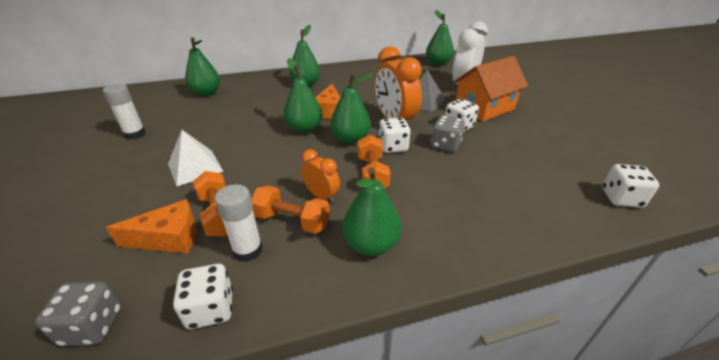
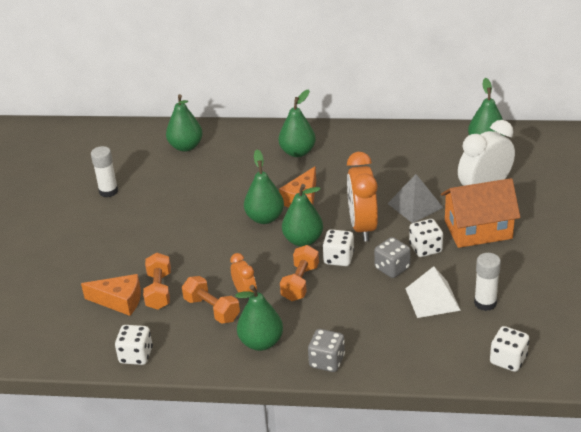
camera: 25 degrees right, 0 degrees up
grey dice [35,281,121,346] -> grey dice moved to [308,329,345,372]
white pyramid [168,130,224,187] -> white pyramid moved to [405,266,461,318]
white glue stick [215,184,263,262] -> white glue stick moved to [474,253,501,311]

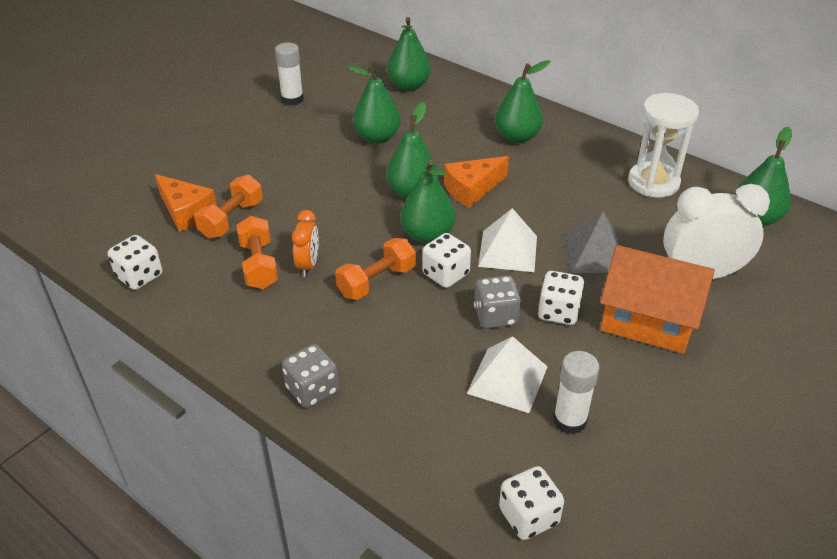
camera: 30 degrees right, 5 degrees up
green pear [235,285,283,351] -> green pear moved to [348,64,401,144]
orange clock [347,152,378,242] -> white pyramid [478,208,537,272]
none -> white hourglass [628,93,699,198]

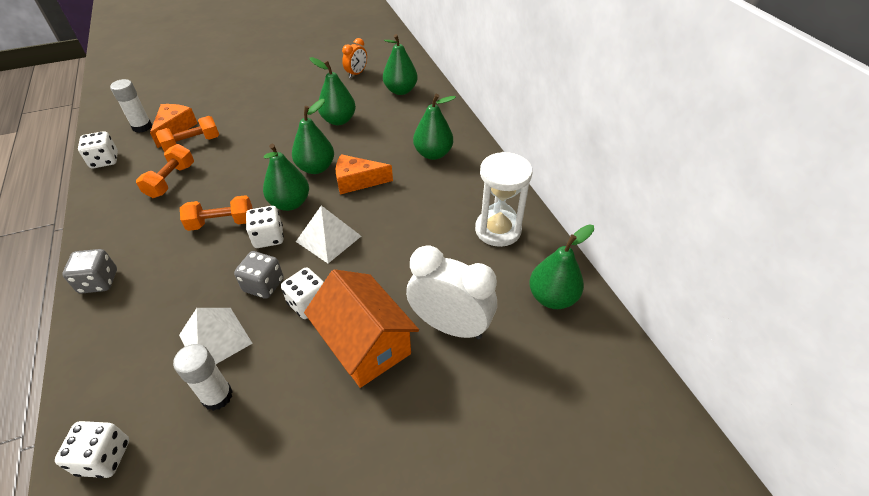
camera: 30 degrees right, 5 degrees up
orange cheese [155,174,217,232] -> orange cheese turned 150 degrees counterclockwise [150,104,198,148]
white glue stick [275,43,304,106] -> white glue stick moved to [110,79,152,133]
orange clock [292,210,319,277] -> orange clock moved to [342,38,367,78]
grey pyramid [564,211,620,273] -> none

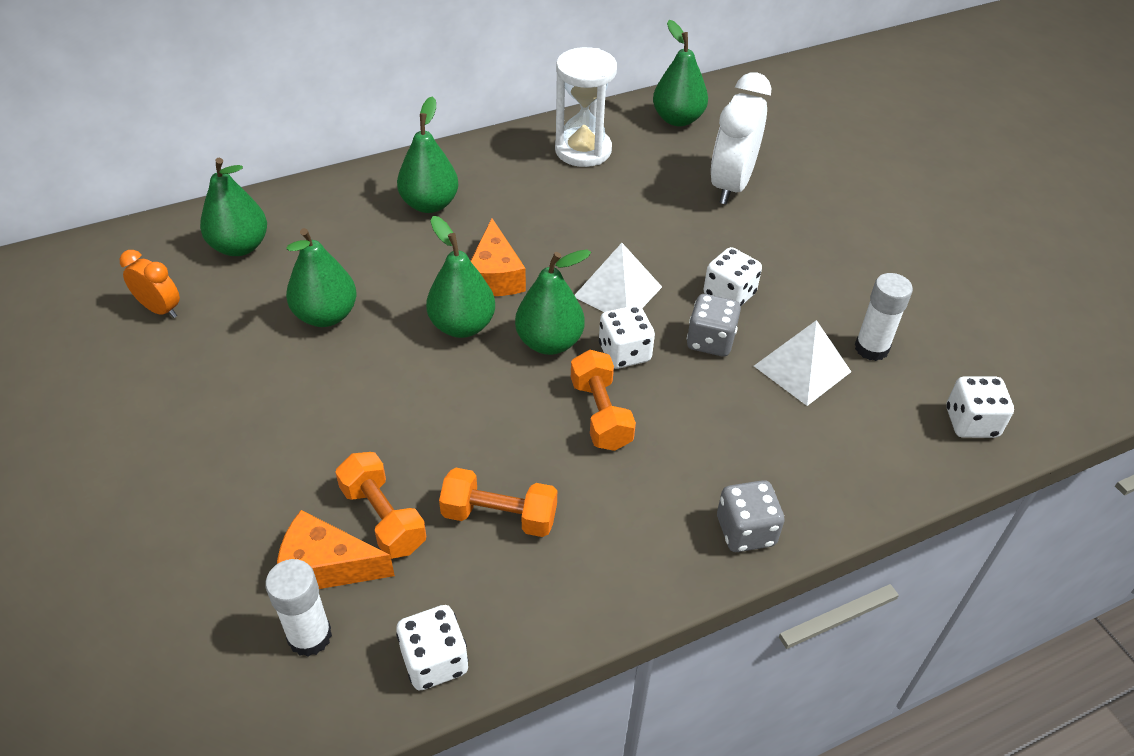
camera: 95 degrees left, 0 degrees up
orange house [304,269,419,388] -> none

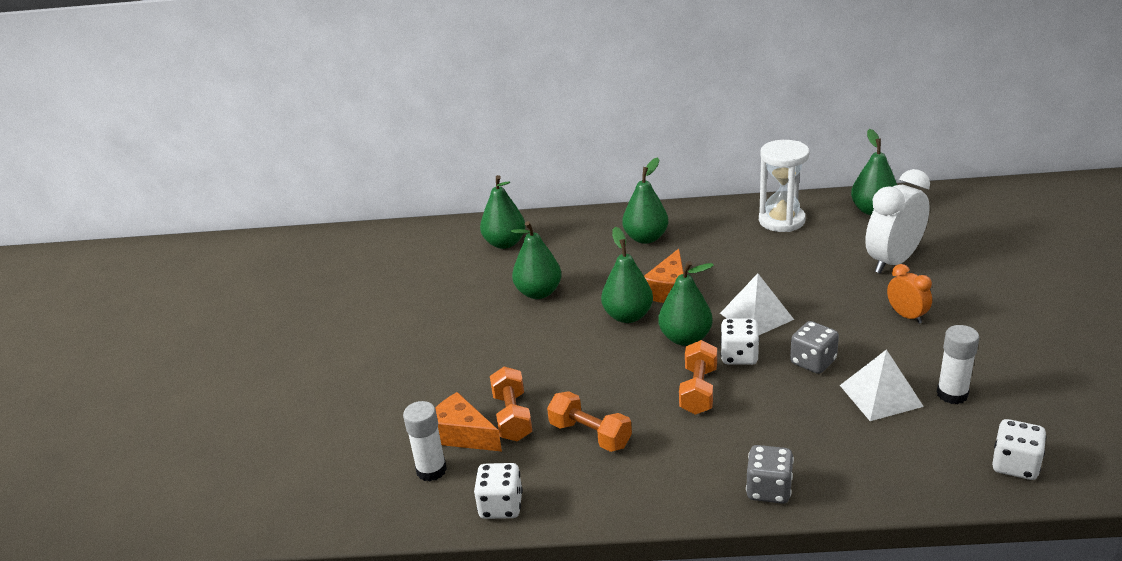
camera: 30 degrees right, 15 degrees down
orange clock [120,250,180,318] -> orange clock moved to [887,264,932,324]
white dice [704,247,762,307] -> none

